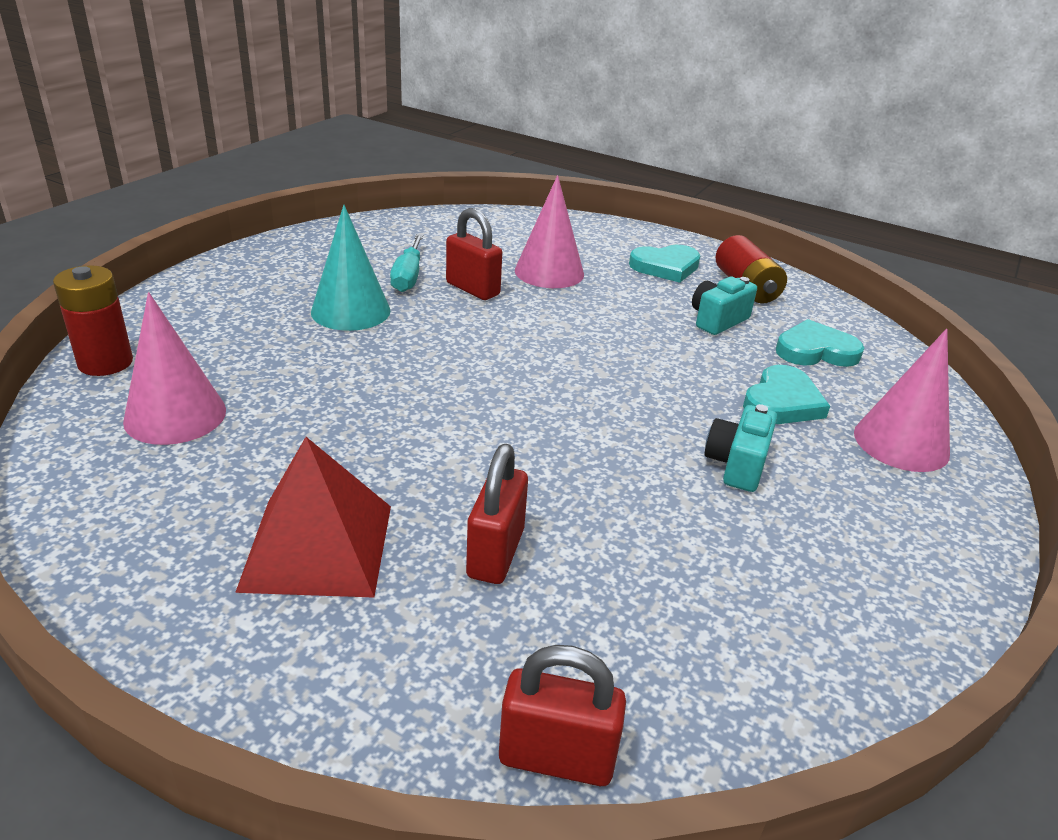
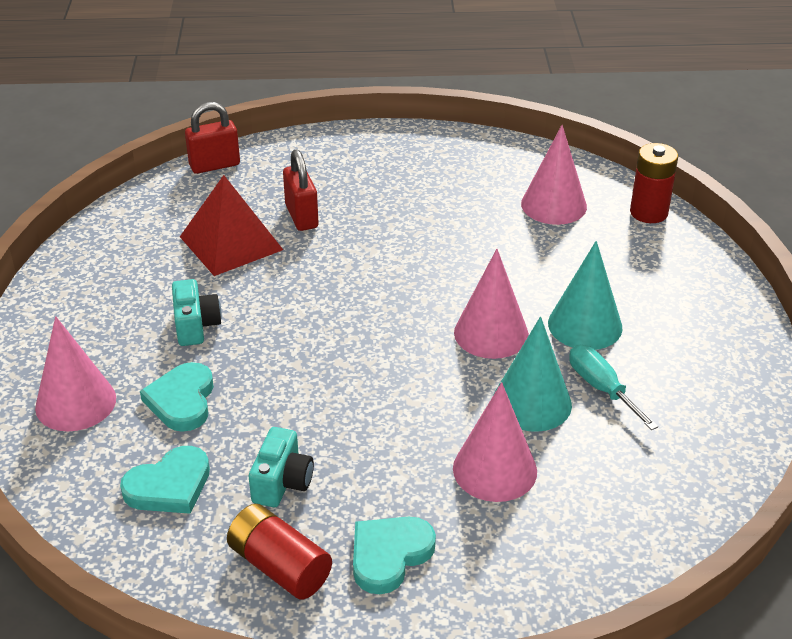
camera: 150 degrees right, 5 degrees up
red pyramid [235,437,391,598] -> red pyramid moved to [180,175,283,276]
red padlock [446,208,502,300] -> turquoise cone [494,316,572,432]
none -> pink cone [454,249,529,359]

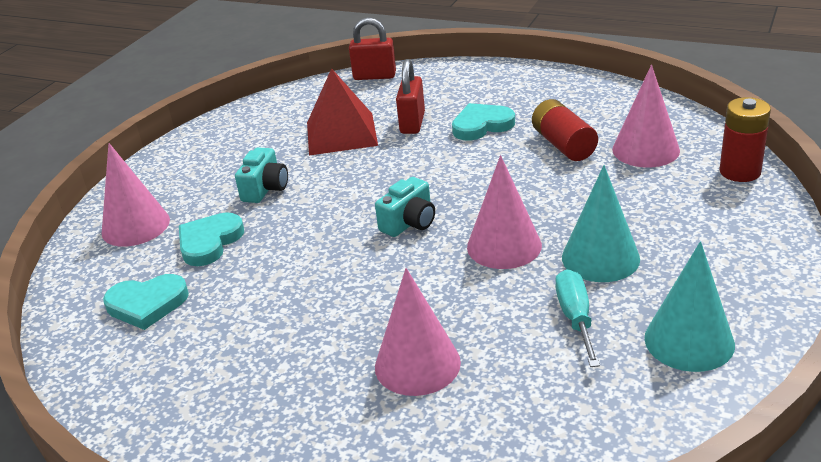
camera: 30 degrees right, 5 degrees down
red battery [227,504,332,599] -> red battery moved to [532,99,598,161]
turquoise camera [249,427,314,507] -> turquoise camera moved to [375,177,435,237]
turquoise heart [353,516,436,594] -> turquoise heart moved to [452,103,515,141]
turquoise cone [494,316,572,432] -> turquoise cone moved to [645,241,735,372]

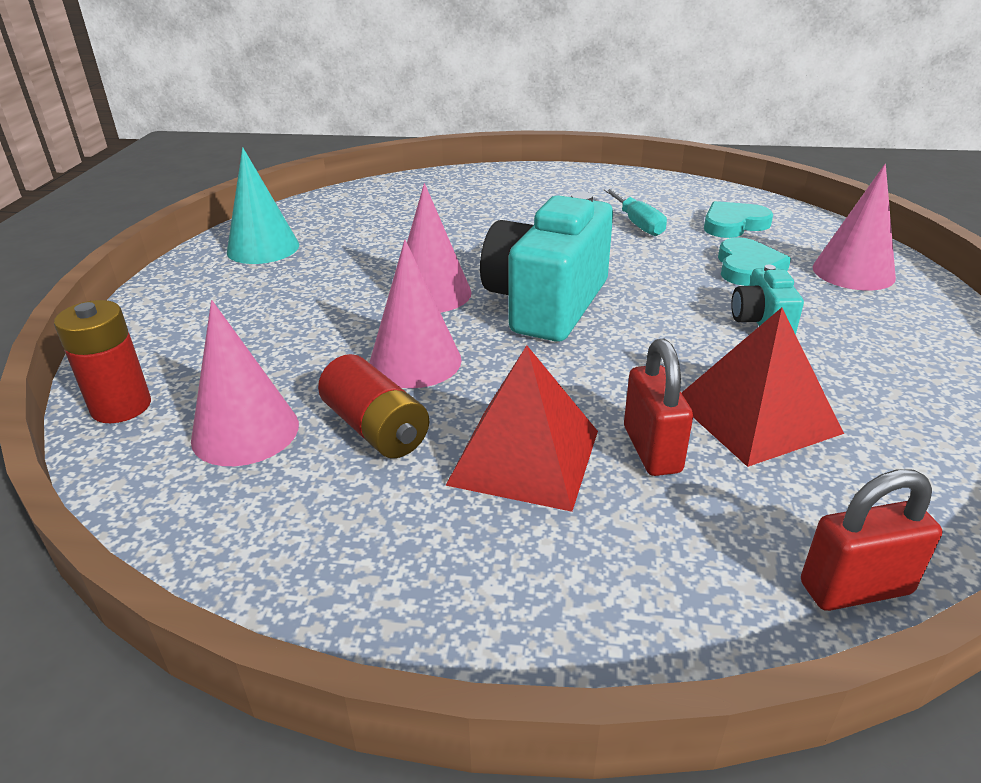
camera: 160 degrees right, 0 degrees up
turquoise camera [375,177,435,237] -> turquoise camera [480,191,613,342], size x2.10
pink cone [375,268,461,396] -> pink cone moved to [369,240,462,388]
turquoise heart [452,103,515,141] -> red pyramid [445,345,598,512]
turquoise screwdriver [555,269,600,367] -> turquoise screwdriver moved to [604,188,667,236]
turquoise cone [562,165,640,282] -> none

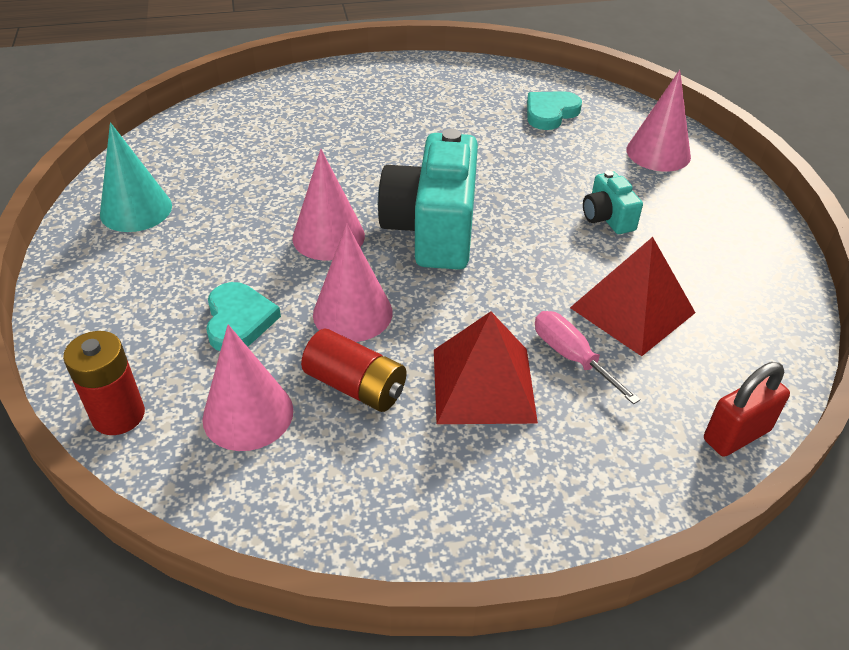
camera: 20 degrees left, 10 degrees up
turquoise screwdriver [604,188,667,236] -> none
red padlock [624,339,693,476] -> pink screwdriver [535,311,641,404]
turquoise heart [718,237,791,286] -> turquoise heart moved to [206,282,281,351]

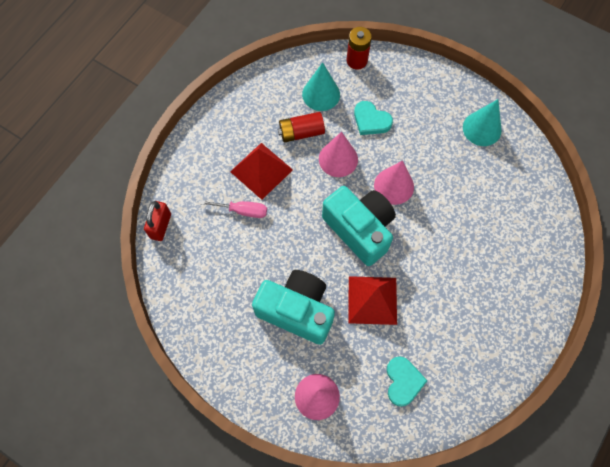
camera: 135 degrees right, 25 degrees up
pink cone [202,324,293,451] -> turquoise cone [302,62,340,111]
red pyramid [570,237,696,356] -> red pyramid moved to [348,276,397,325]
turquoise camera [583,171,643,234] -> turquoise camera [252,270,335,345], size x2.10

